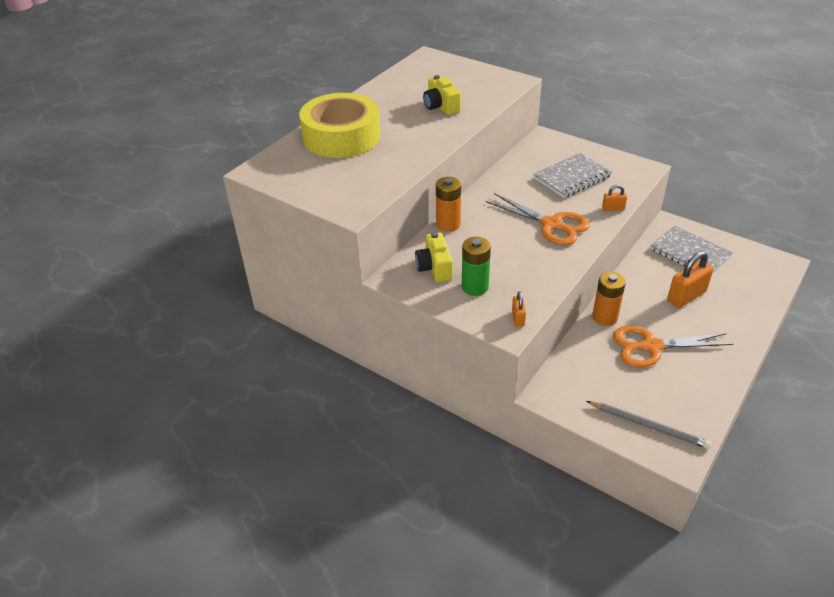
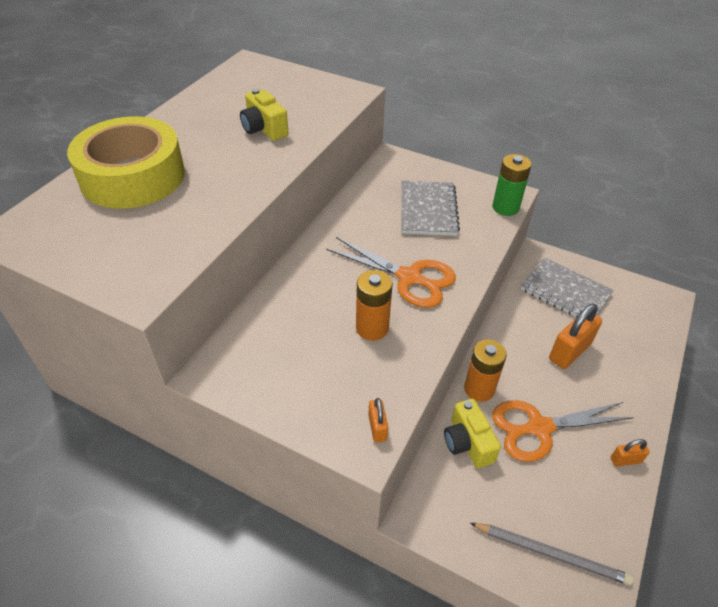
camera: 10 degrees left, 5 degrees up
yellow camera [415,232,453,283] -> yellow camera moved to [444,399,501,468]
orange battery [436,177,461,232] -> orange battery moved to [356,270,393,341]
green battery [462,237,491,296] -> green battery moved to [492,154,532,216]
grey notebook [533,153,612,198] -> grey notebook turned 45 degrees counterclockwise [401,181,460,236]
orange padlock [602,185,627,211] -> orange padlock moved to [611,439,650,467]

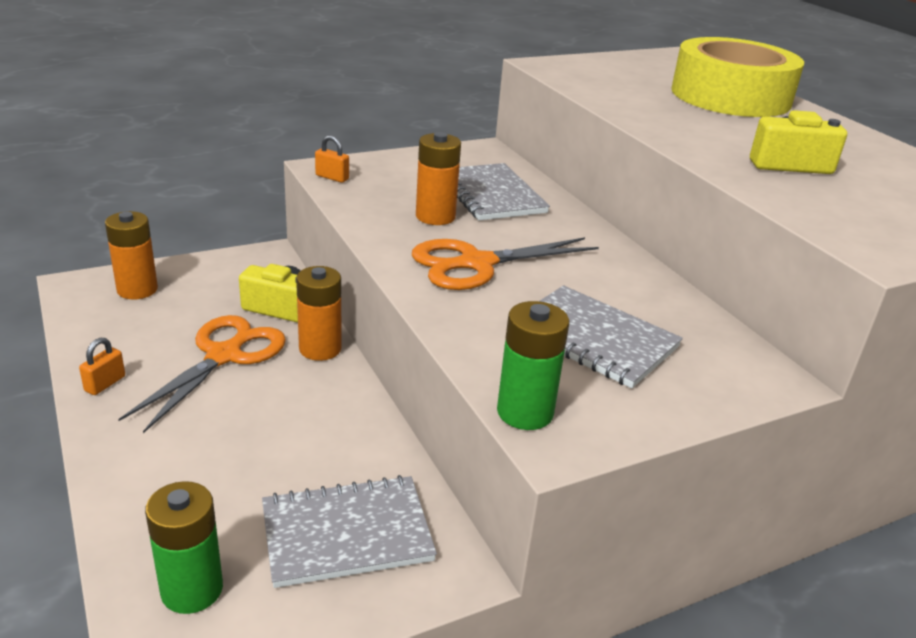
camera: 125 degrees right, 15 degrees down
grey pencil [470,523,633,585] -> orange battery [105,211,158,299]
orange padlock [549,304,602,369] -> none
none -> green battery [145,481,223,614]
none -> grey notebook [457,163,550,221]

